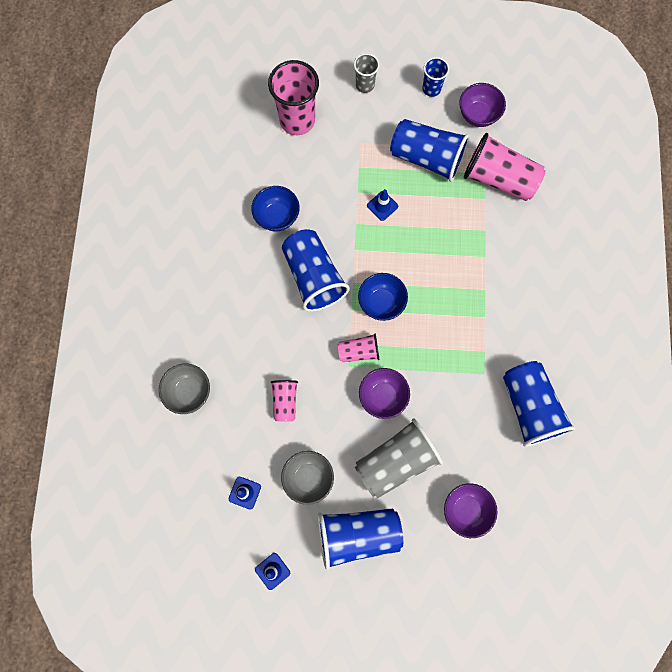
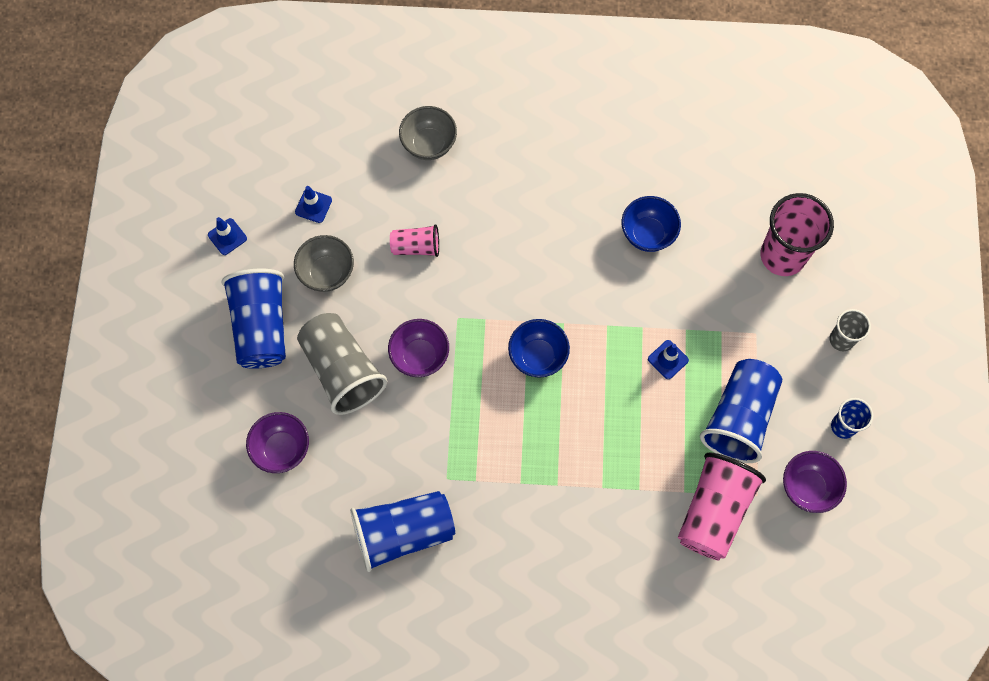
camera: 90 degrees right, 5 degrees down
blue cup [282,229,350,312] -> none
pink cup [338,333,379,362] -> none

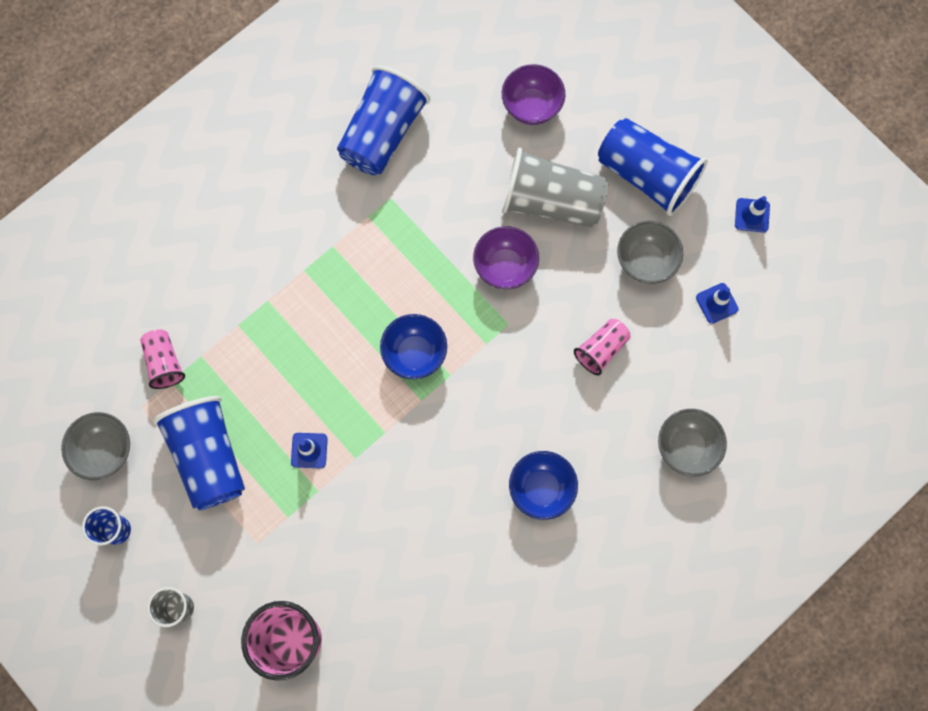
camera: 135 degrees right, 5 degrees up
blue bowl [622,196,681,252] -> blue bowl moved to [509,451,578,520]
pink cup [678,452,766,560] -> pink cup [140,329,185,389], size x0.53
purple bowl [783,451,847,513] -> grey bowl [61,412,130,480]

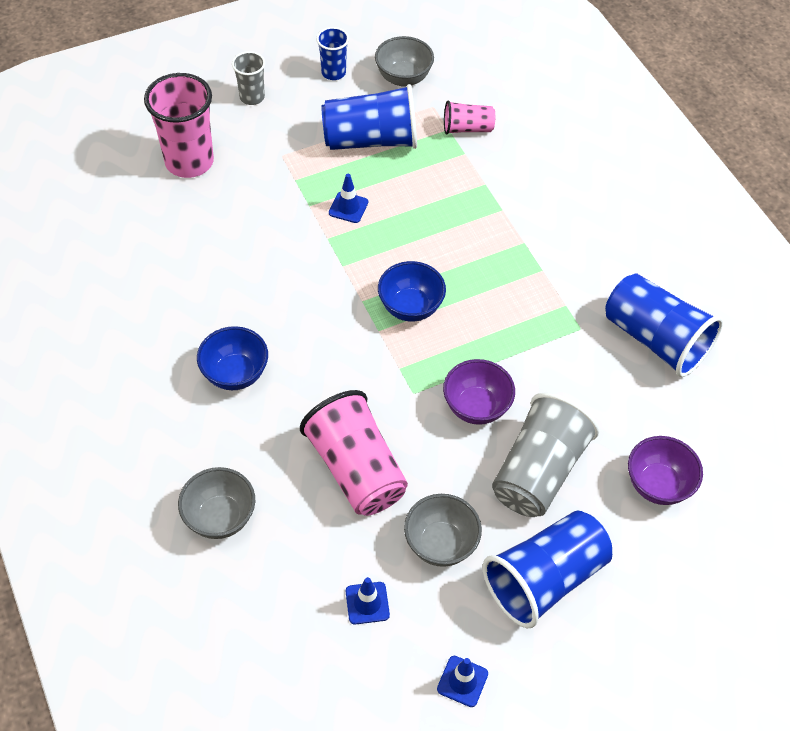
camera: 105 degrees right, 20 degrees down
pink cup [574,319,631,375] -> pink cup [300,390,408,516], size x1.87

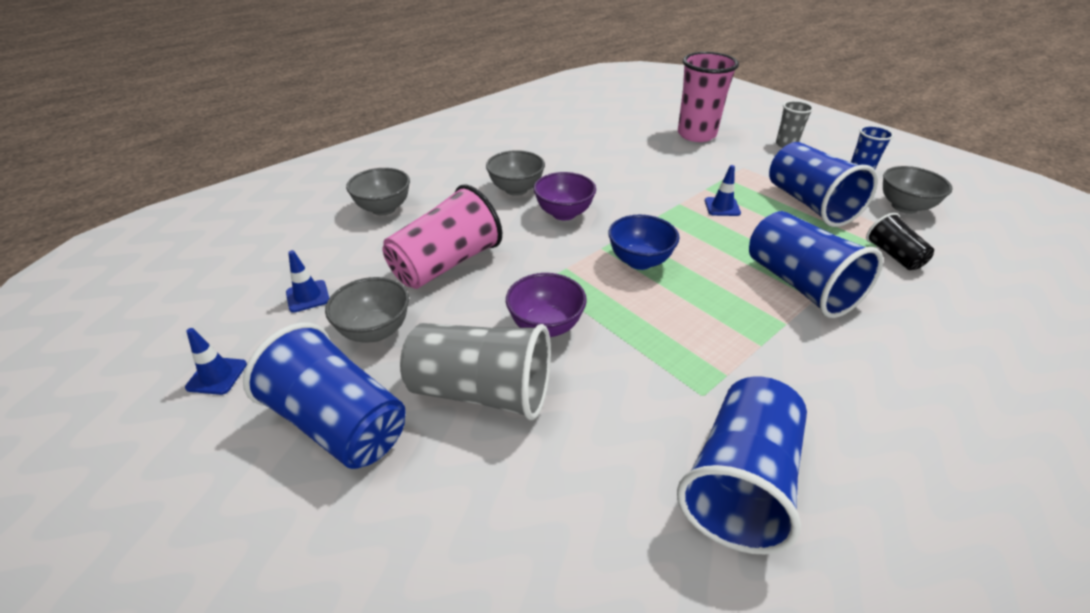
camera: 75 degrees right, 15 degrees down
blue bowl [197,326,268,390] -> grey bowl [486,150,545,196]
pink cup [444,101,495,135] -> black cup [866,213,934,270]
purple bowl [628,436,703,505] -> purple bowl moved to [533,172,596,221]
none -> blue cup [749,211,883,318]

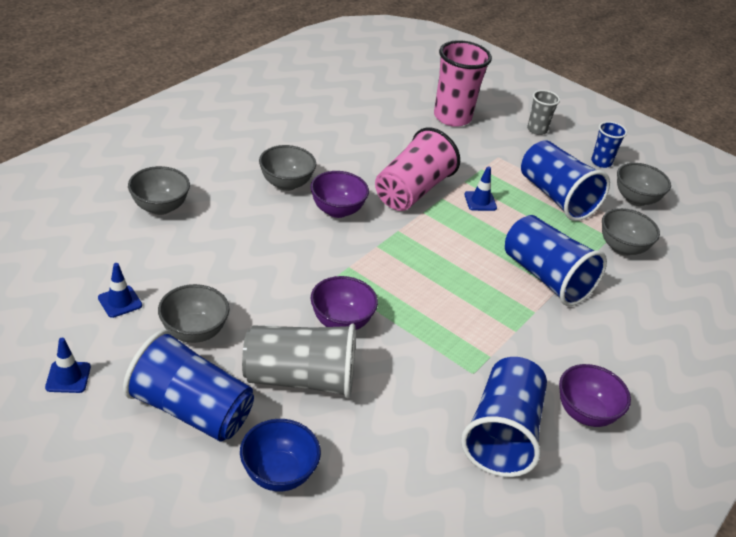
camera: 15 degrees left, 0 degrees up
pink cup [383,184,502,289] -> pink cup moved to [375,128,460,211]
blue bowl [608,215,679,270] -> blue bowl moved to [240,419,321,491]
black cup [866,213,934,270] -> grey bowl [602,208,660,256]
none -> purple bowl [559,364,631,427]

